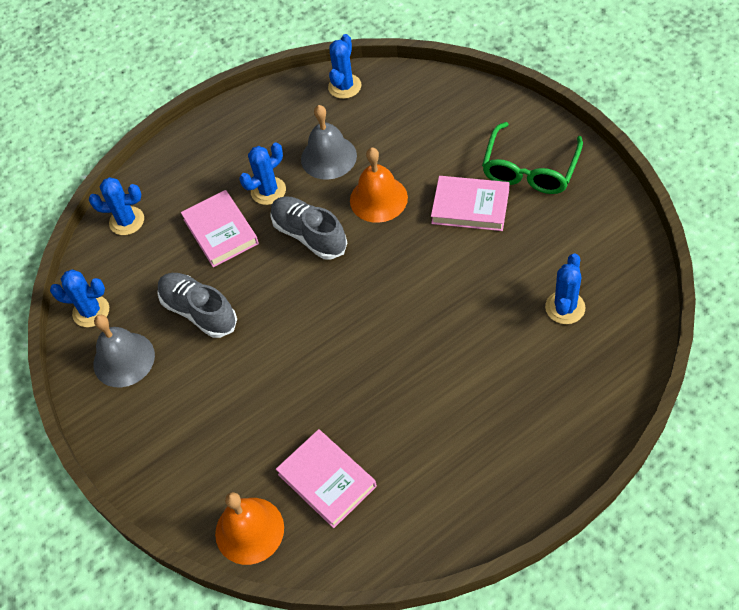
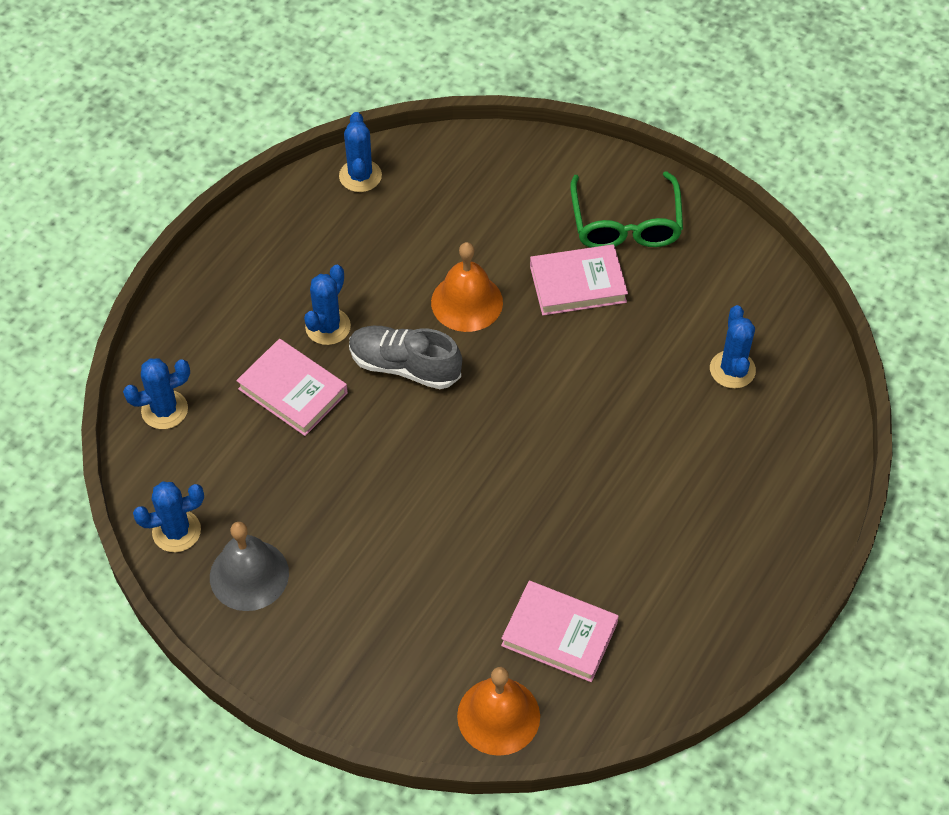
camera: 30 degrees left, 0 degrees up
grey shoe [157,273,237,338] -> none
grey bell [301,105,357,180] -> none

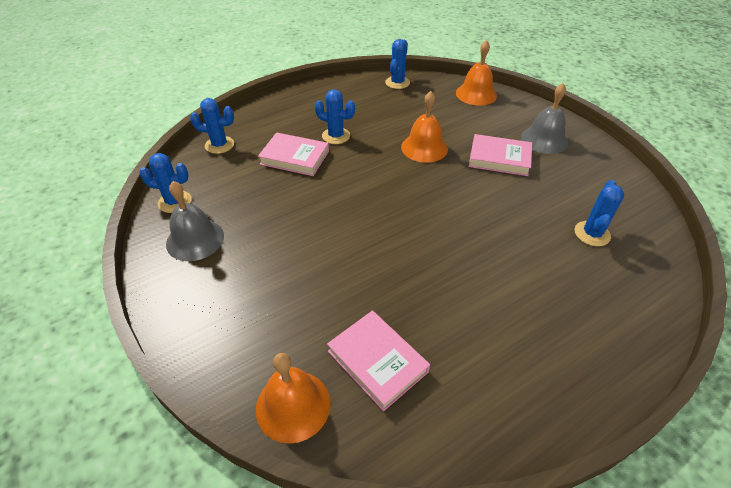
camera: 25 degrees right, 10 degrees down
pink book [236,339,348,436] -> pink book turned 45 degrees counterclockwise [258,132,329,176]
blue cactus [304,265,351,345] -> blue cactus turned 60 degrees clockwise [315,89,355,144]
grey shoe [349,326,462,389] -> none
green glasses [570,171,683,248] -> grey bell [521,83,568,154]
none -> orange bell [456,40,497,105]

